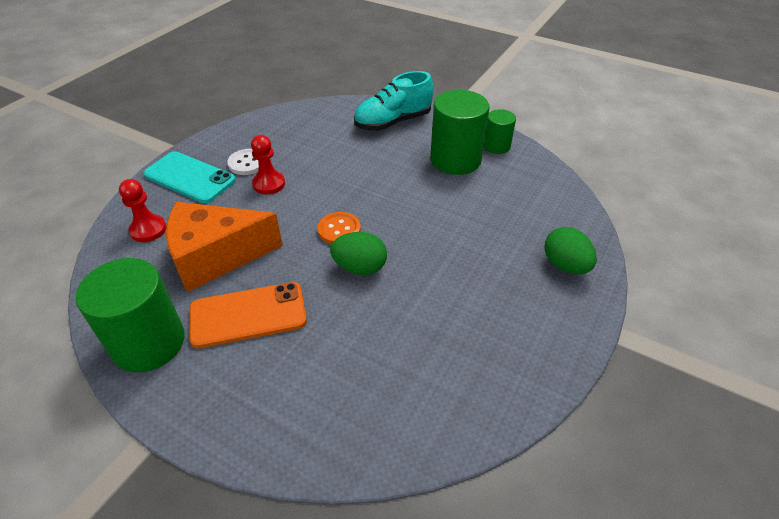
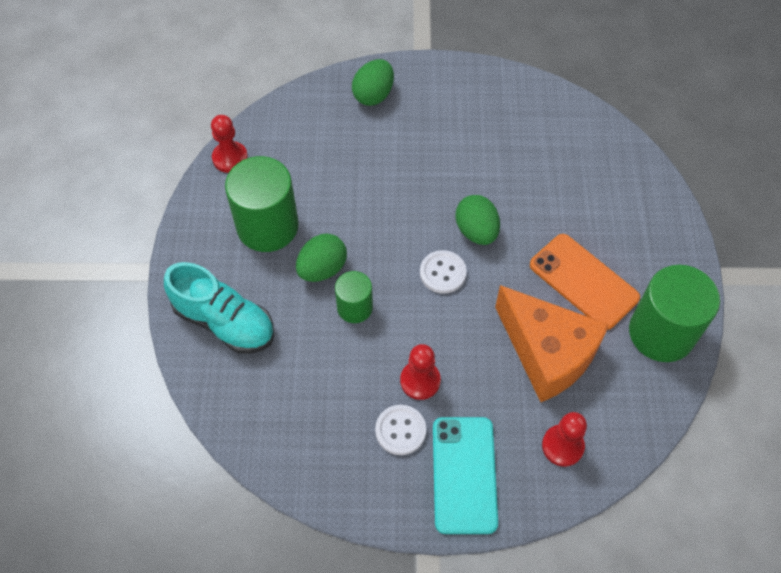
camera: 120 degrees left, 15 degrees up
orange button [318,212,361,244] -> white button [420,250,467,294]
green cylinder [484,109,516,154] -> green cylinder moved to [335,271,373,323]
none -> red pawn [211,115,248,173]
none -> green egg [296,234,347,282]

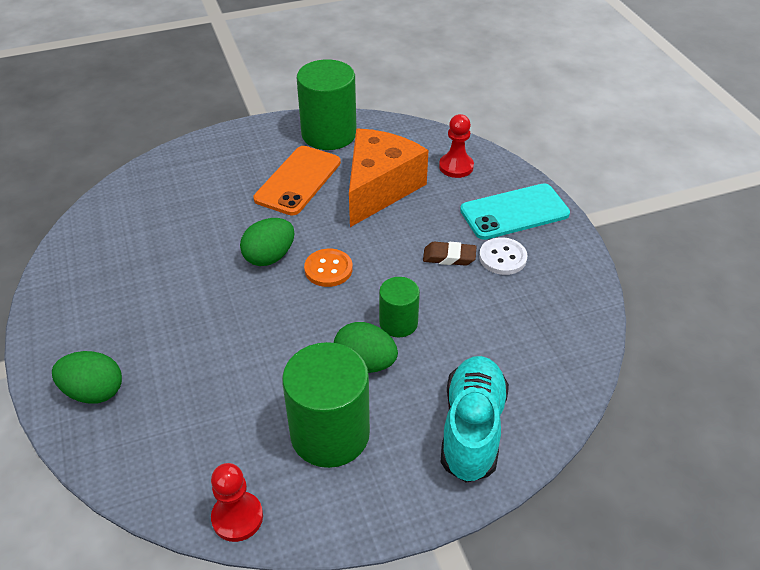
camera: 110 degrees left, 15 degrees down
red pawn [400,344,441,400] -> brown eraser [423,242,476,266]
white button [420,250,467,294] -> orange button [304,249,353,287]

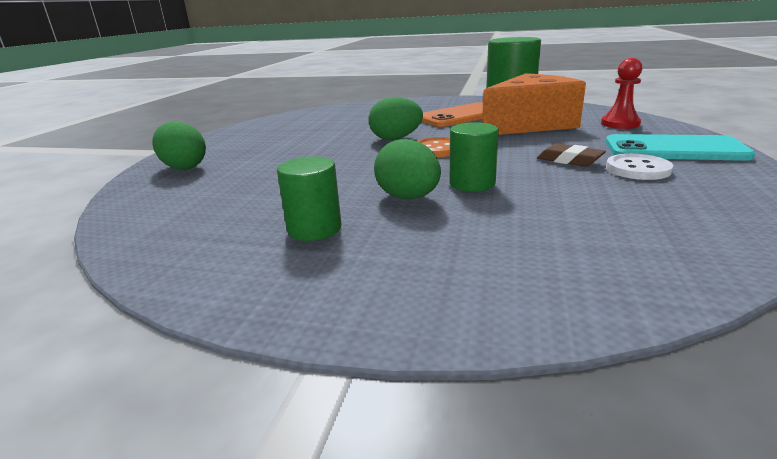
camera: 35 degrees right, 20 degrees down
red pawn [211,463,263,542] -> none
green cylinder [282,342,370,468] -> green cylinder [277,156,342,241], size x0.55
turquoise shoe [441,356,509,483] -> none

